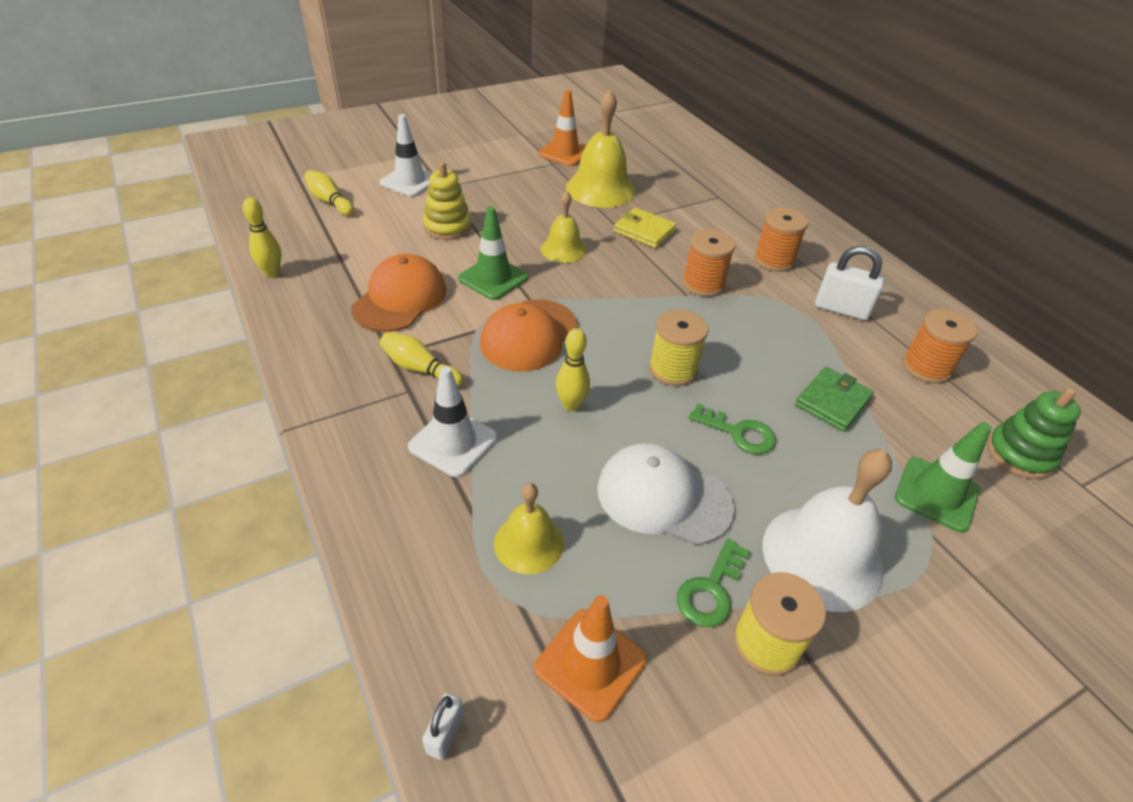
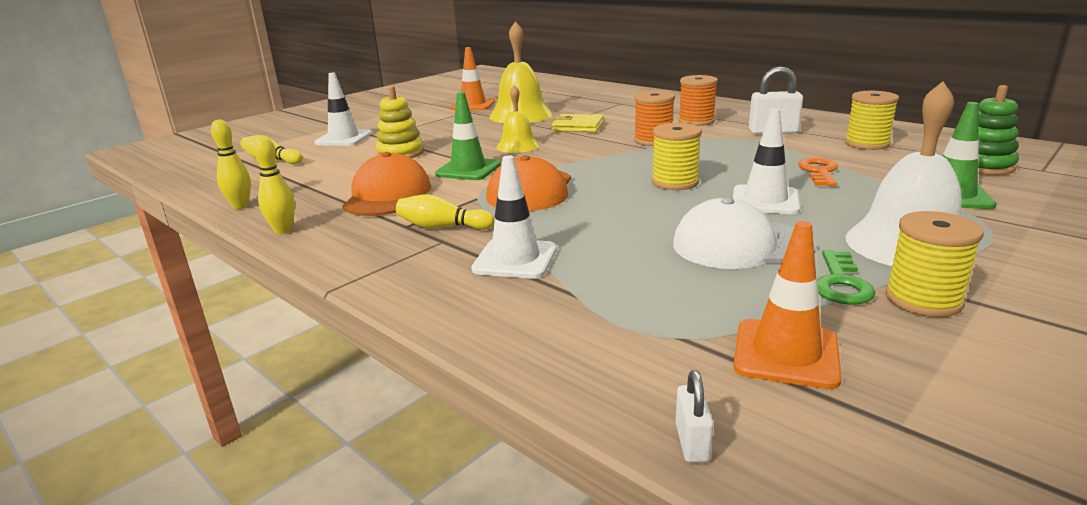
camera: 15 degrees left, 20 degrees down
yellow bell [494,483,564,574] -> none
yellow bowling pin [556,328,590,411] -> yellow bowling pin moved to [253,136,295,234]
green key [689,403,776,454] -> white traffic cone [733,109,800,214]
green wallet [795,367,874,432] -> orange key [798,157,838,186]
orange spool [903,309,977,384] -> yellow spool [845,91,899,150]

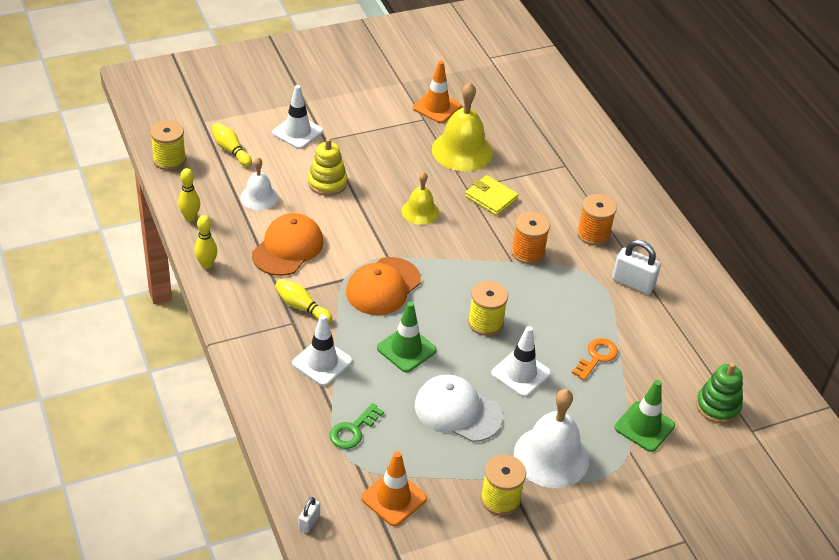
camera: 20 degrees right, 20 degrees up
green traffic cone [435,92,501,180] -> green traffic cone moved to [377,302,436,372]
green key [817,250,876,305] -> green key moved to [330,403,384,449]
yellow spool [845,91,899,150] -> yellow spool moved to [150,120,186,170]
none -> white bell [240,157,278,210]

